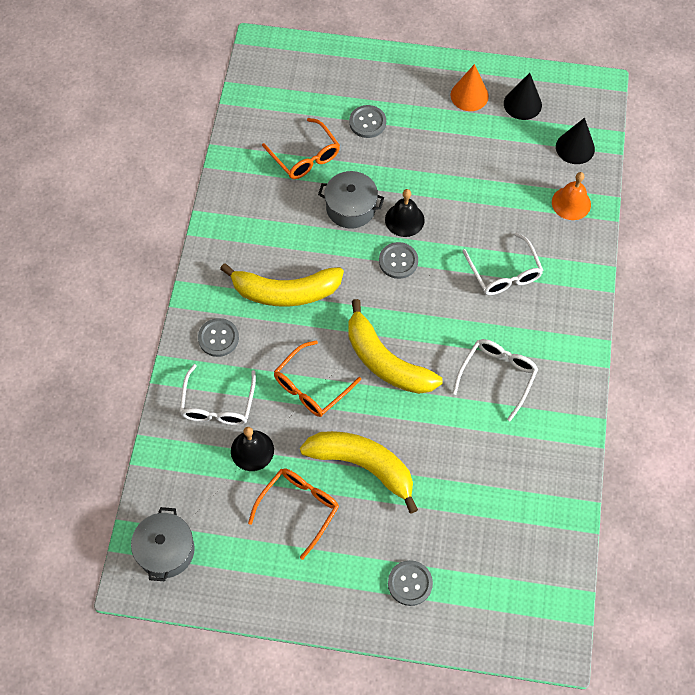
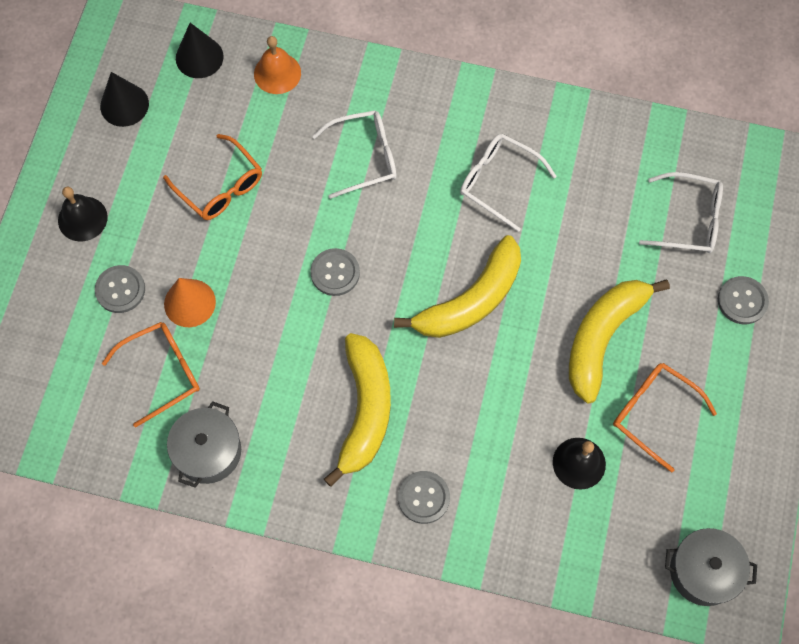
camera: 85 degrees left, 5 degrees up
white glasses [180,364,256,425] -> white glasses moved to [639,172,723,253]
orange glasses [274,340,361,417] -> orange glasses moved to [163,134,262,220]
grey pot [318,171,384,229] -> grey pot moved to [167,401,241,488]
black bell [385,189,425,237] -> black bell moved to [58,187,108,242]
orange cone [450,64,489,111] -> orange cone moved to [164,278,216,327]

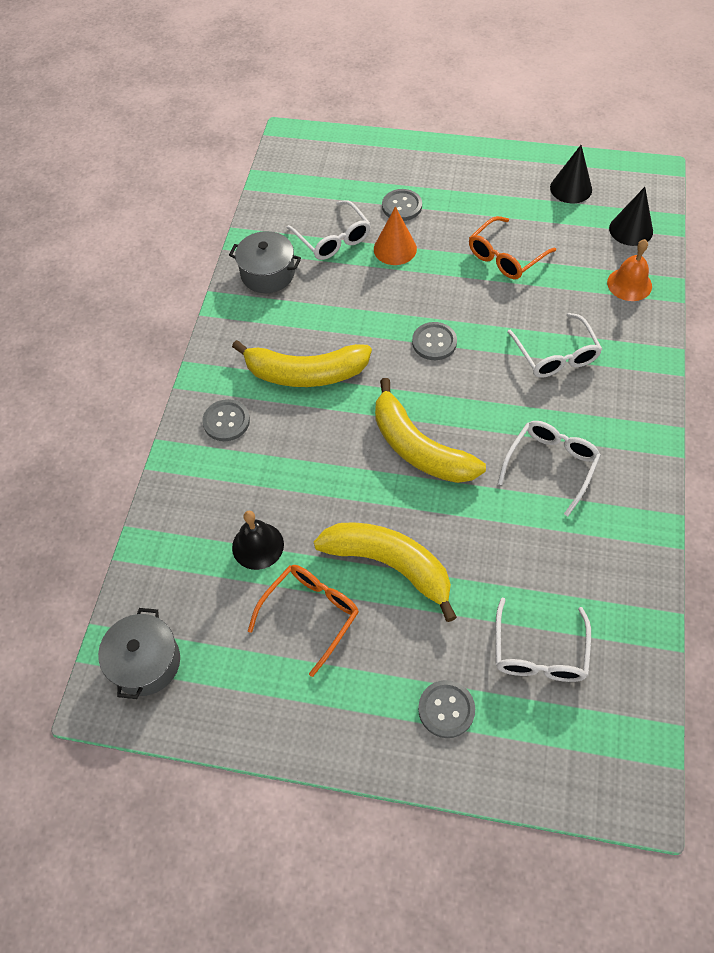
camera: 90 degrees right, 10 degrees down
black bell [58,187,108,242] -> none
orange glasses [102,322,200,427] -> white glasses [287,200,371,260]

